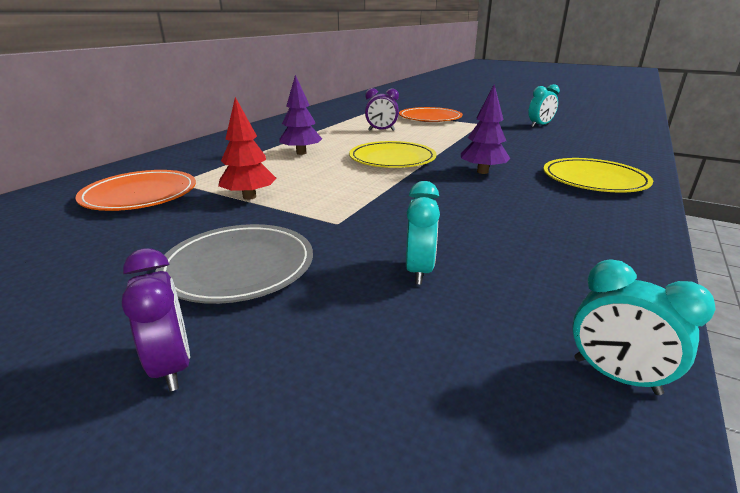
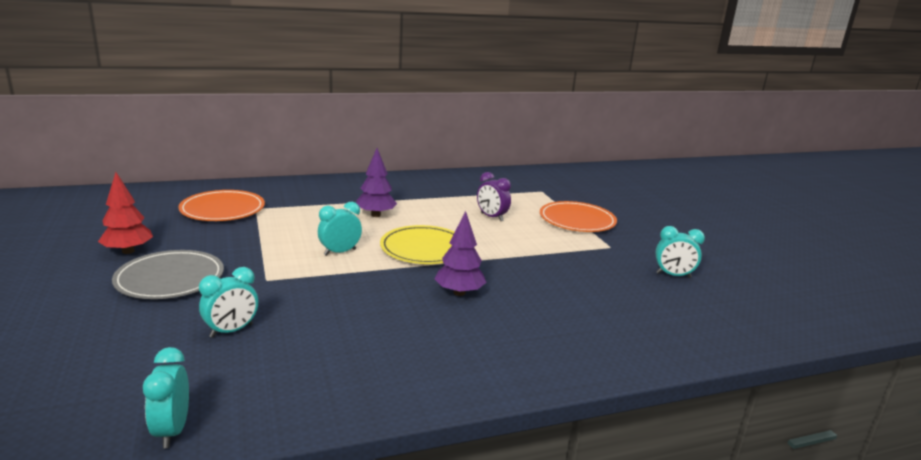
camera: 40 degrees right, 5 degrees down
purple clock [122,248,190,391] -> none
red tree [218,97,276,200] -> red tree moved to [98,172,153,254]
yellow plate [543,158,653,193] -> none
none -> turquoise clock [318,202,362,256]

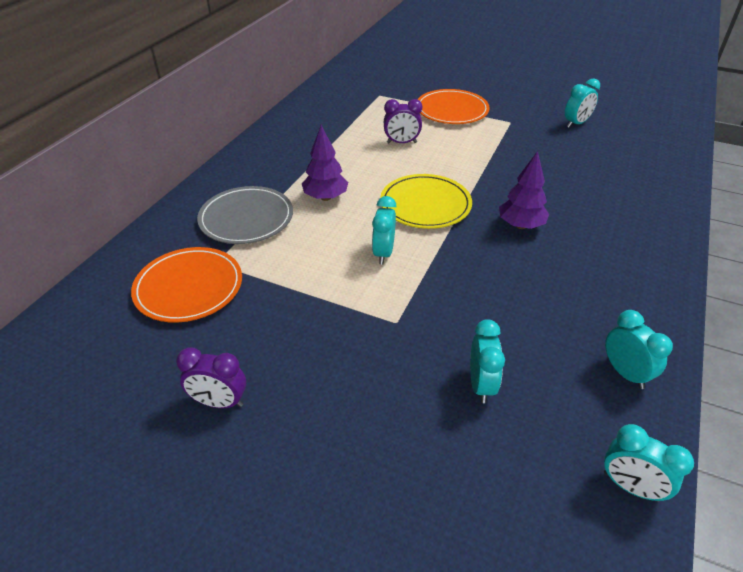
camera: 45 degrees left, 20 degrees up
red tree [98,172,153,254] -> purple clock [176,347,246,408]
grey plate [112,250,224,299] -> grey plate moved to [197,186,293,244]
none -> turquoise clock [605,310,673,389]

